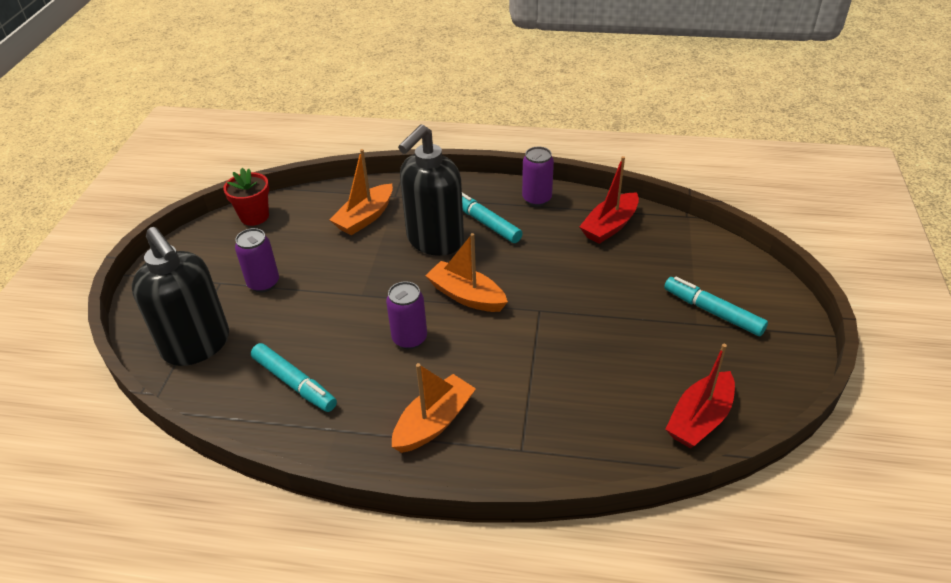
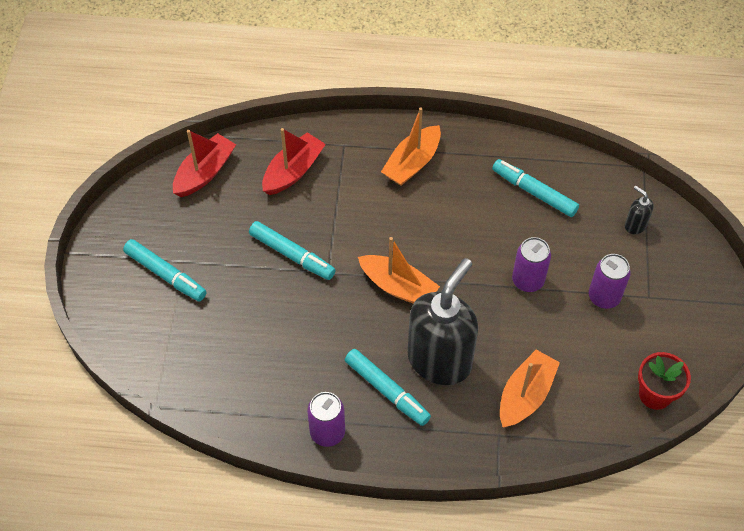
camera: 175 degrees right, 15 degrees up
black soap dispenser [132,227,229,366] -> black soap dispenser [625,186,654,234], size x0.40
purple can [386,281,427,349] -> purple can moved to [512,237,551,292]
red boat [579,156,639,244] -> red boat moved to [262,128,326,195]
none -> turquoise marker [249,221,336,280]

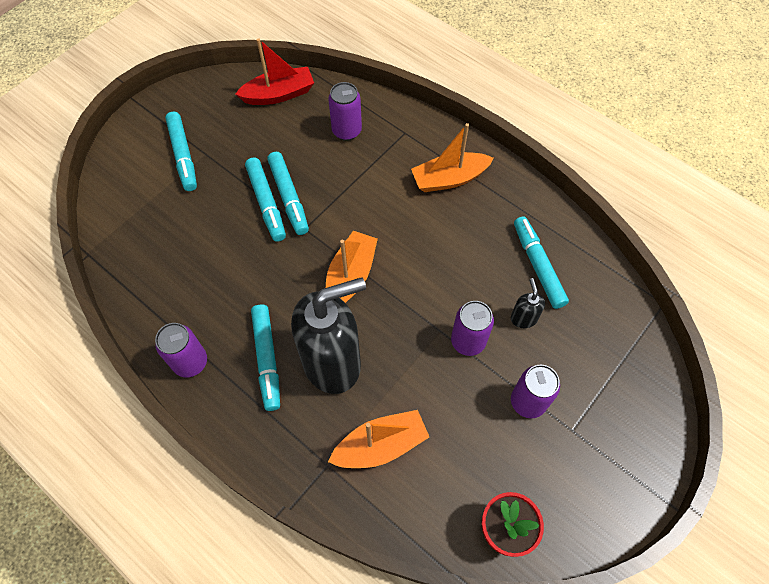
camera: 35 degrees right, 5 degrees up
red boat [262,128,326,195] -> purple can [328,82,362,141]
orange boat [358,237,440,304] -> orange boat turned 135 degrees counterclockwise [326,231,378,303]
black soap dispenser [625,186,654,234] -> black soap dispenser moved to [511,278,545,328]
none -> turquoise marker [245,157,286,242]

